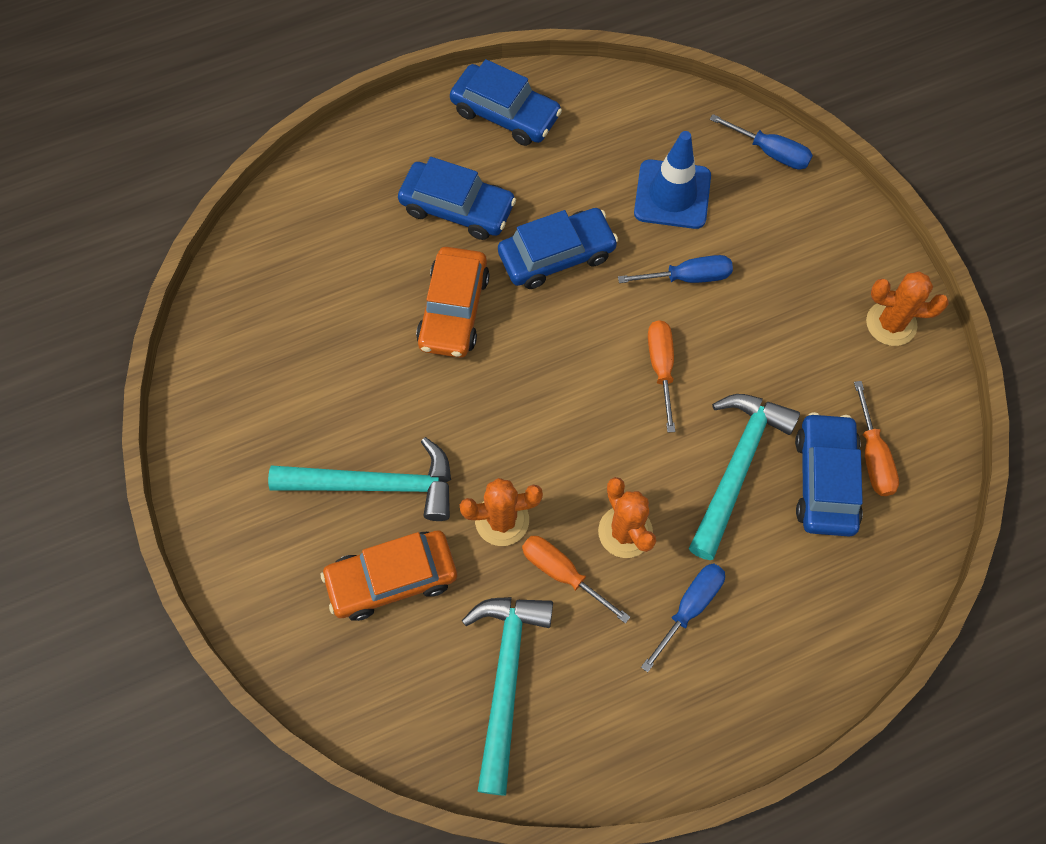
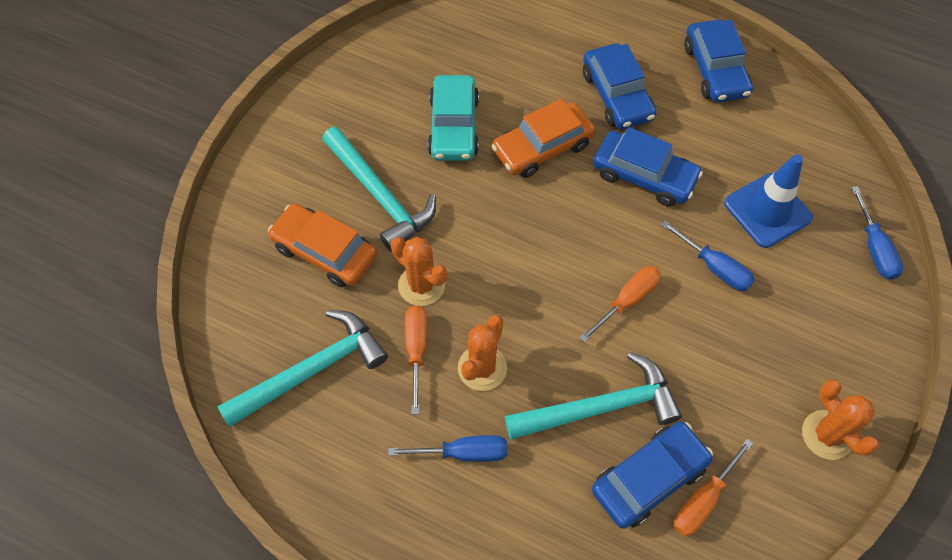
camera: 50 degrees right, 5 degrees down
none -> turquoise car [428,75,479,161]

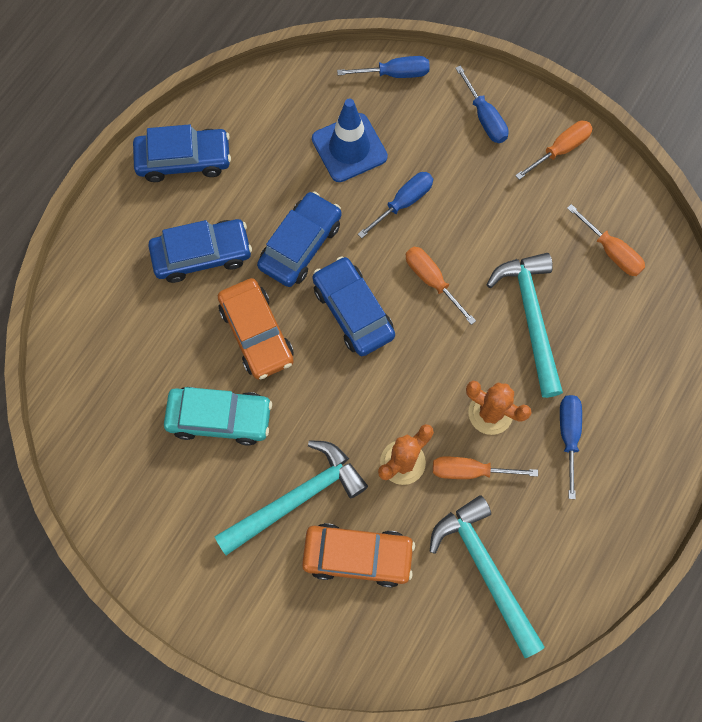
camera: 85 degrees left, 10 degrees up
orange car [268,203,377,287] -> orange car turned 120 degrees counterclockwise [302,523,415,588]
blue car [592,421,713,529] -> blue car moved to [312,256,395,356]
orange cactus [802,379,879,460] -> orange screwdriver [515,121,593,180]
none -> blue screwdriver [455,65,509,143]

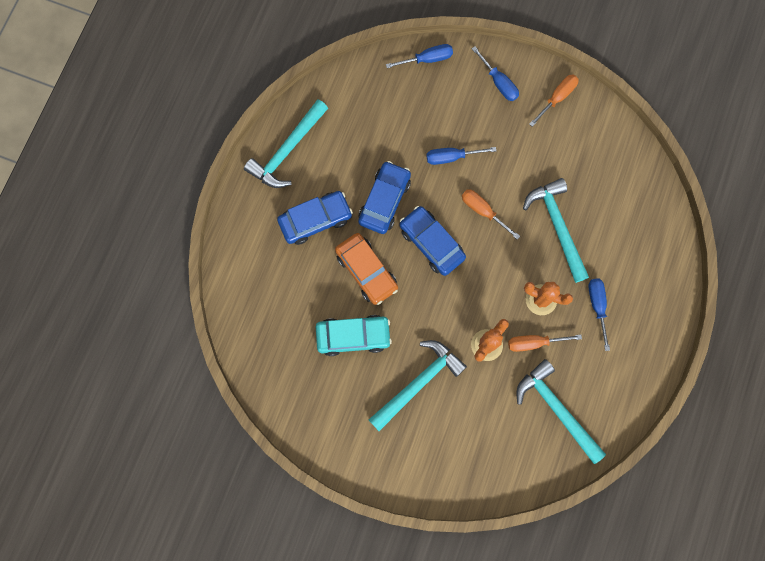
camera: 10 degrees left, 5 degrees up
blue car [133,124,231,182] -> turquoise hammer [244,99,328,188]
orange car [302,523,415,588] -> none
blue traffic cone [312,99,388,182] -> none
blue screwdriver [358,172,433,238] -> blue screwdriver turned 135 degrees counterclockwise [426,147,496,165]
orange screwdriver [567,204,645,276] -> none

